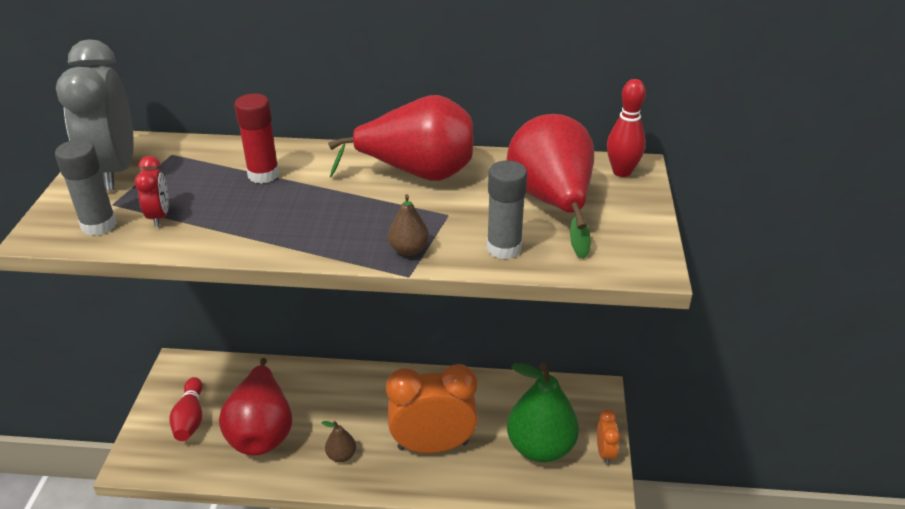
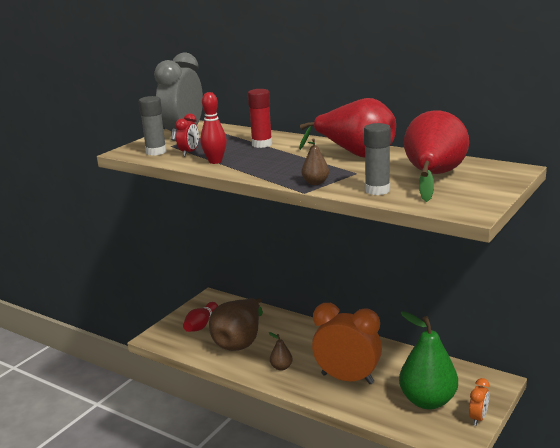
camera: 30 degrees right, 15 degrees down
red pear [219,358,292,456] -> brown pear [209,298,263,351]
red bowling pin [607,79,646,177] -> red bowling pin moved to [200,92,227,164]

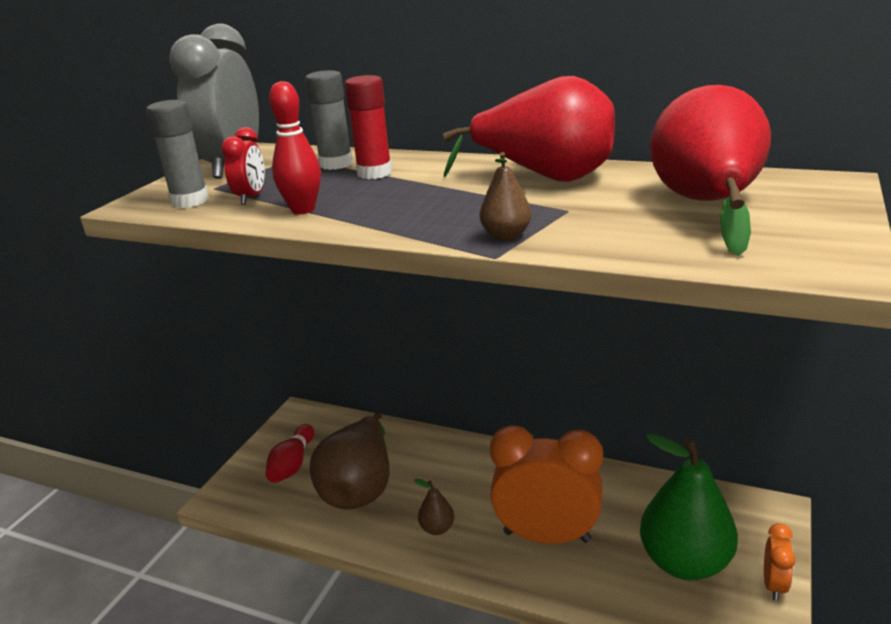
camera: 10 degrees left, 5 degrees up
grey glue stick [364,123,391,195] -> grey glue stick moved to [305,70,353,170]

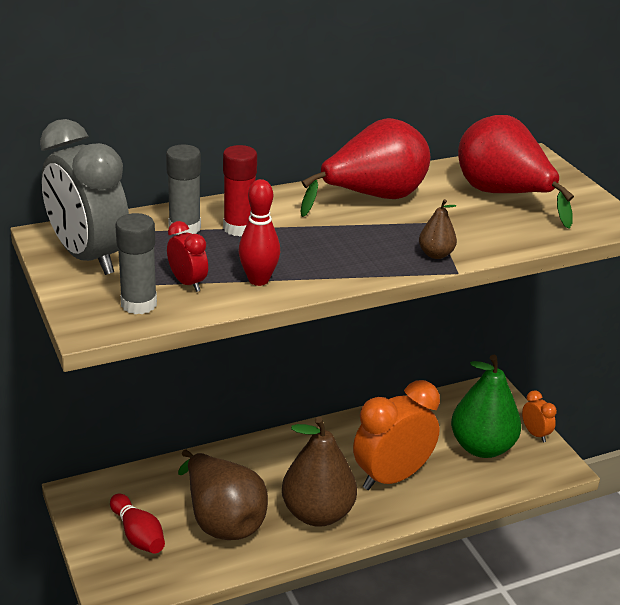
camera: 50 degrees left, 5 degrees up
brown pear [414,479,454,535] -> brown pear [282,417,357,527], size x2.30

